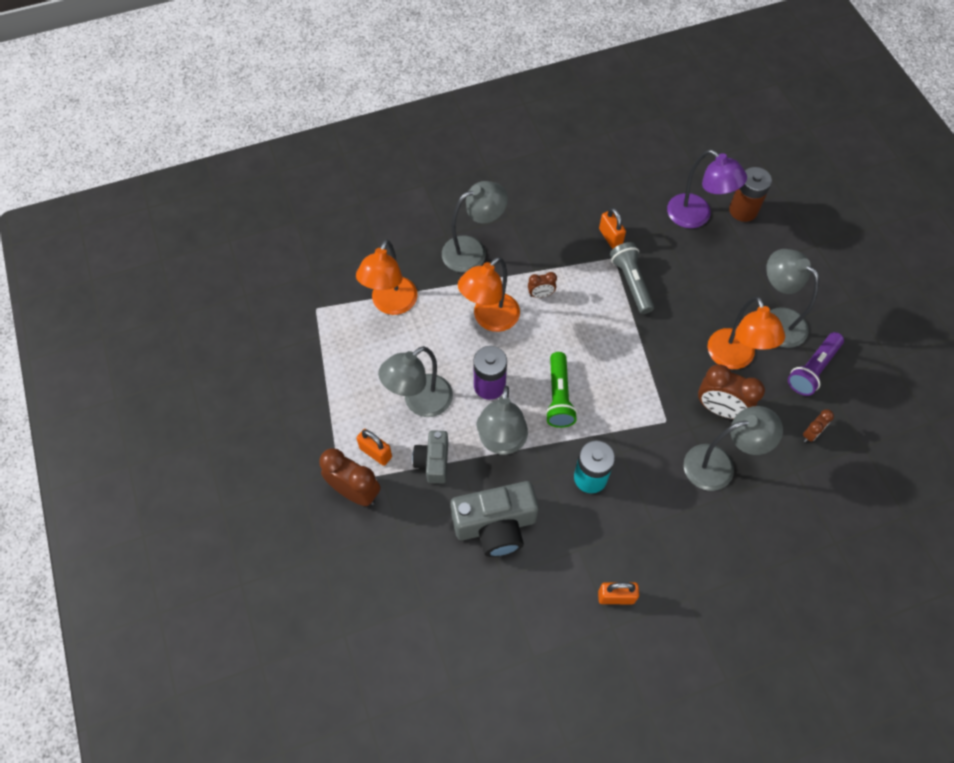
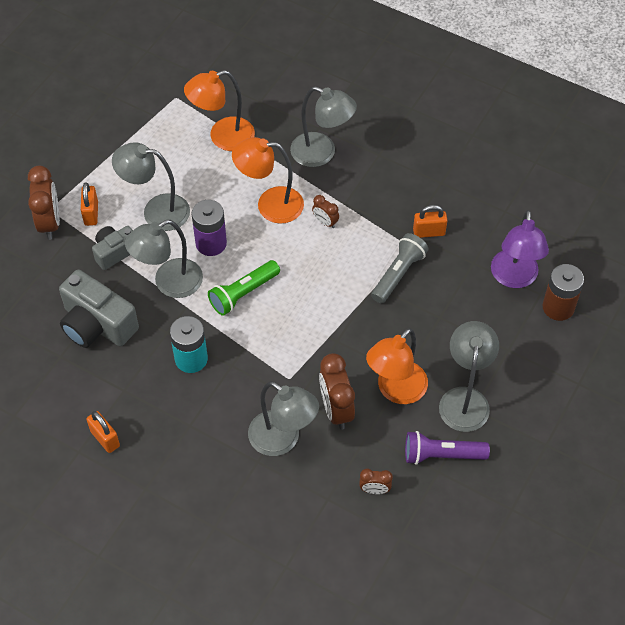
camera: 50 degrees right, 5 degrees down
orange padlock [599,207,626,249] -> orange padlock turned 60 degrees clockwise [413,205,447,238]

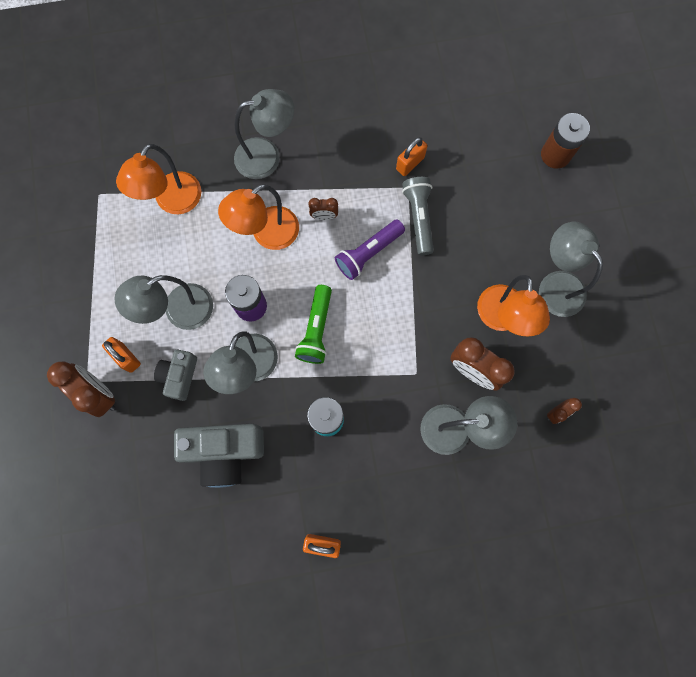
camera: 40 degrees left, 20 degrees up
purple flashlight [405,431,490,465] -> purple flashlight moved to [335,220,405,280]
purple lamp [491,210,549,288] -> none

